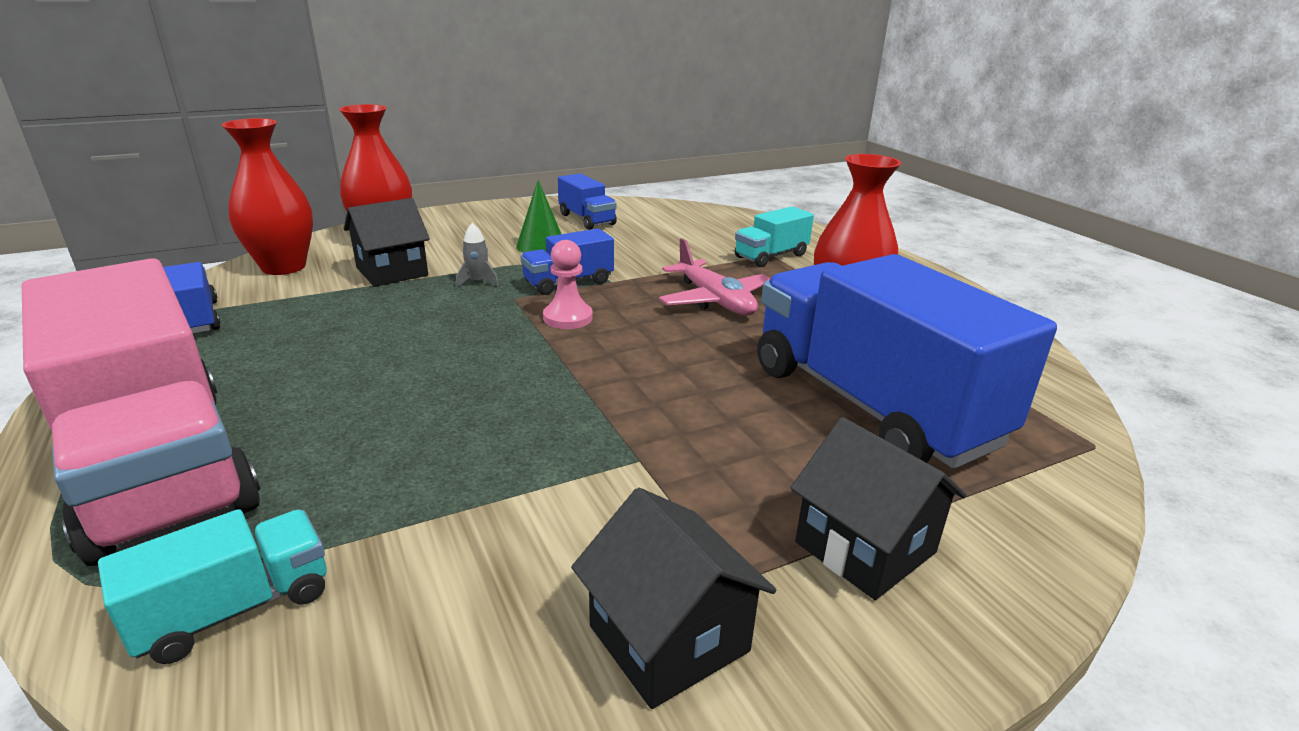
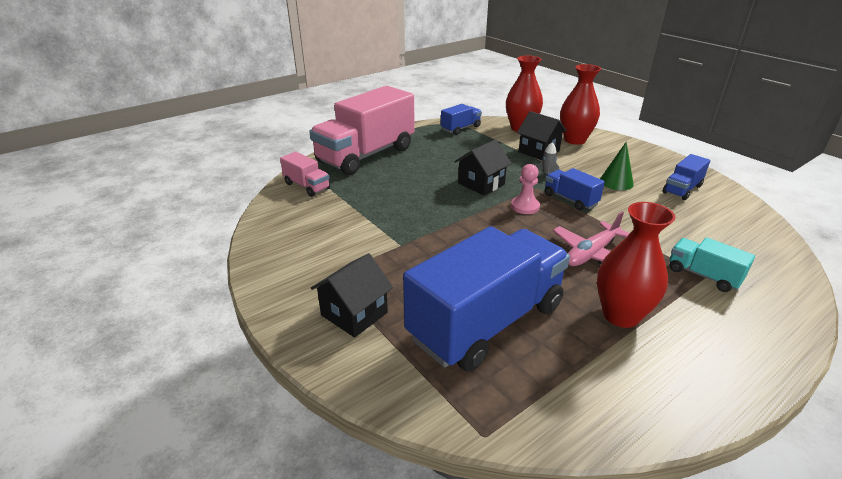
camera: 80 degrees right, 5 degrees up
turquoise truck [98,509,326,664] -> pink truck [280,152,330,197]
black house [571,488,776,709] -> black house moved to [454,139,512,195]

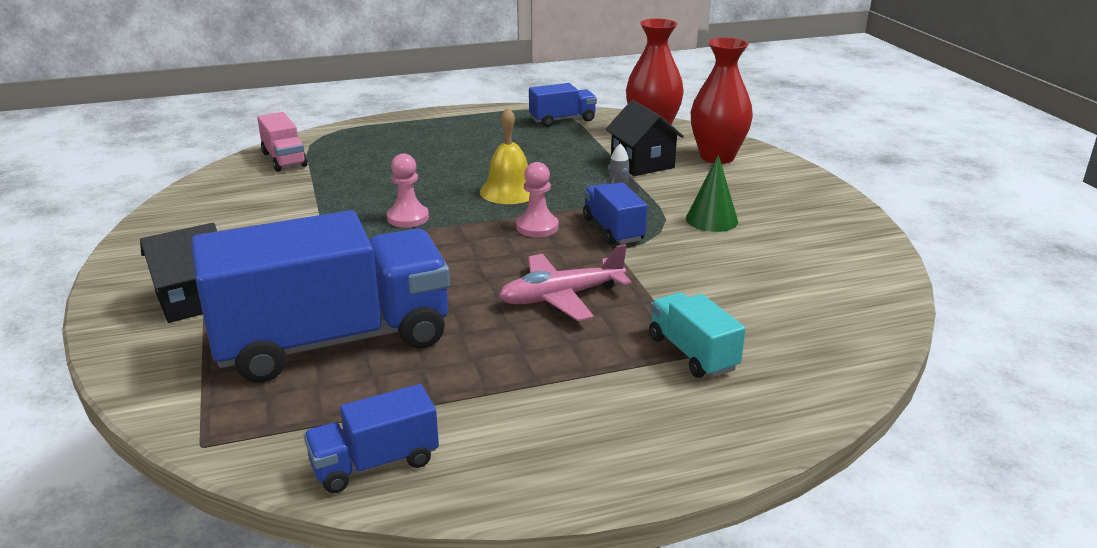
camera: 20 degrees right, 5 degrees down
pink truck [309,86,415,175] -> none
black house [454,139,512,195] -> yellow bell [480,107,530,204]
red vase [597,202,676,328] -> none
blue truck [663,154,710,200] -> blue truck moved to [304,384,439,493]
none -> pink pawn [387,153,429,228]

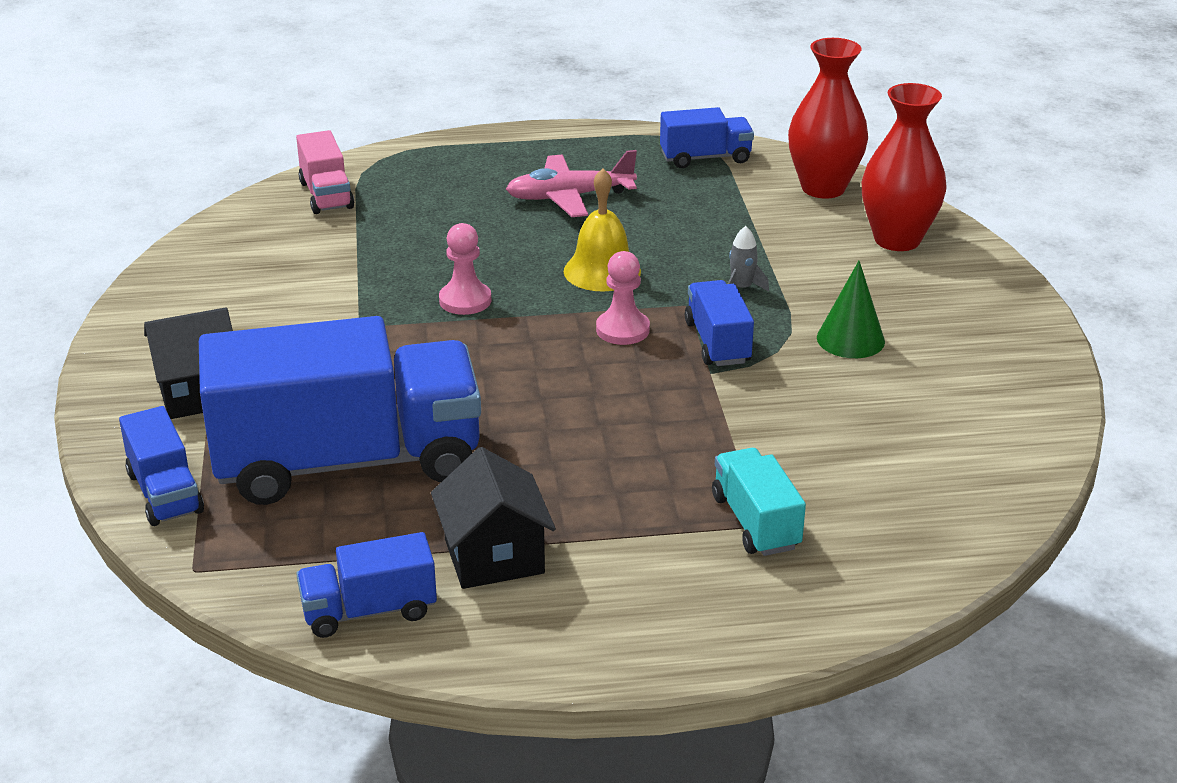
camera: 10 degrees right, 5 degrees up
pink plane [499,244,632,321] -> pink plane moved to [506,150,637,217]
black house [605,100,684,176] -> black house moved to [431,447,556,589]
none -> blue truck [119,406,204,526]

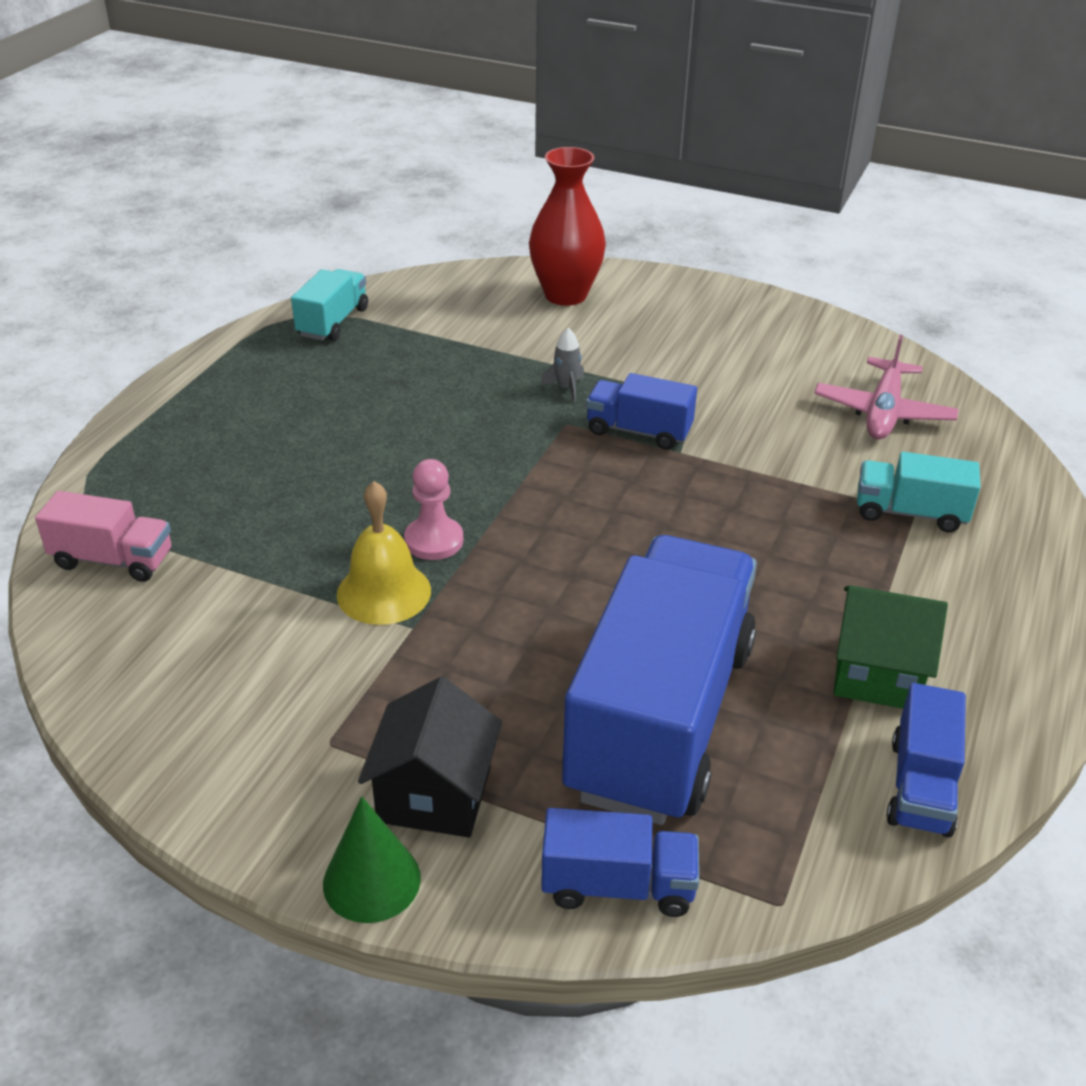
camera: 60 degrees left, 5 degrees up
black house [431,447,556,589] -> green house [833,585,948,709]
pink plane [506,150,637,217] -> pink plane moved to [814,335,959,439]
yellow bell [564,168,641,291] -> yellow bell moved to [337,481,431,625]
pink pawn [596,251,650,345] -> none
blue truck [660,107,754,168] -> turquoise truck [291,269,368,341]
red vase [788,38,868,199] -> none
green cone [817,261,885,358] -> green cone moved to [323,796,421,923]

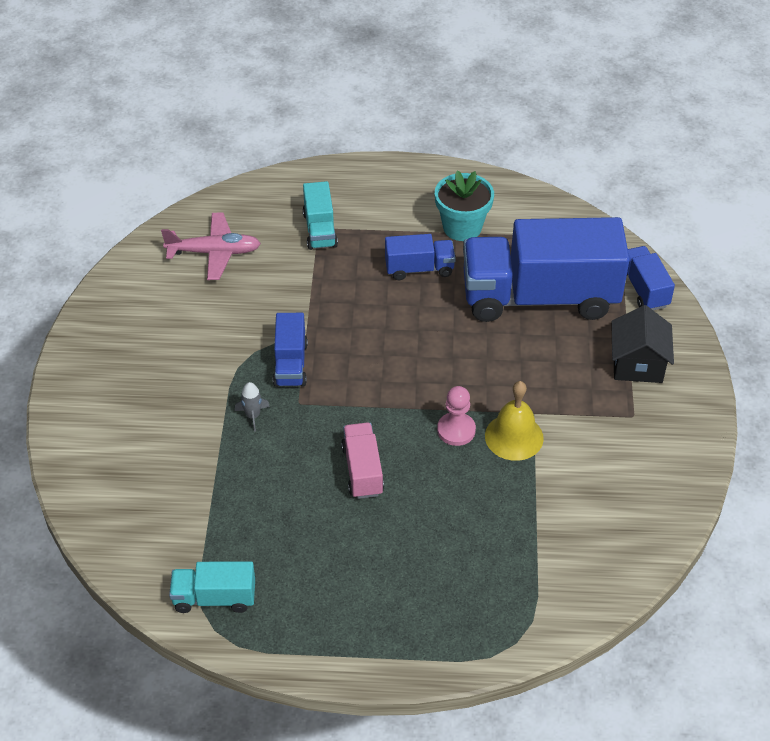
camera: 110 degrees left, 10 degrees up
pink truck [35,491,171,582] -> pink truck moved to [341,422,384,499]
green cone [323,796,421,923] -> none
black house [358,677,502,838] -> black house turned 75 degrees counterclockwise [611,305,674,383]
red vase [529,147,606,306] -> none
green house [833,585,948,709] -> turquoise flower pot [435,171,494,241]
blue truck [887,683,966,838] -> blue truck moved to [385,234,456,280]

